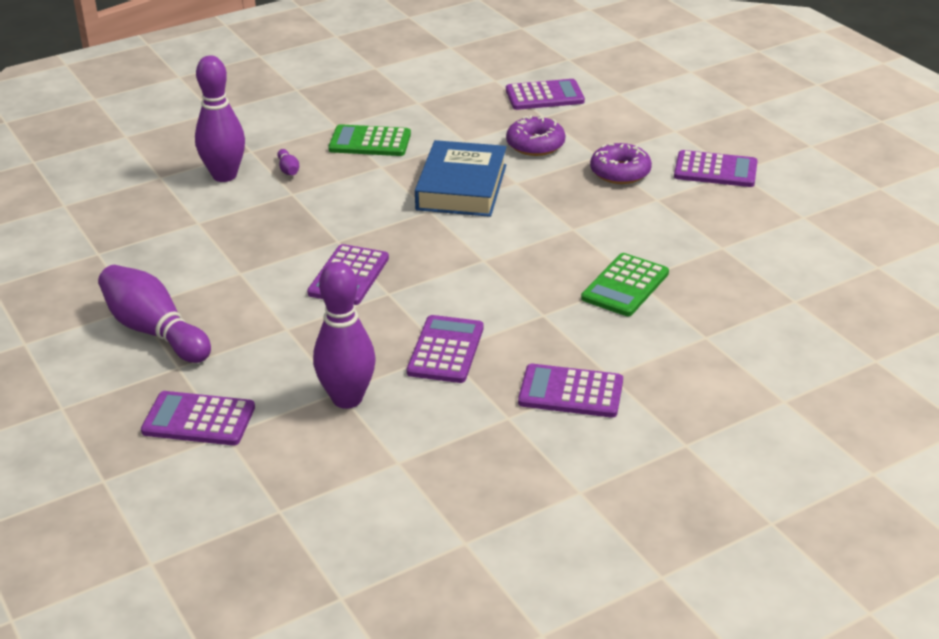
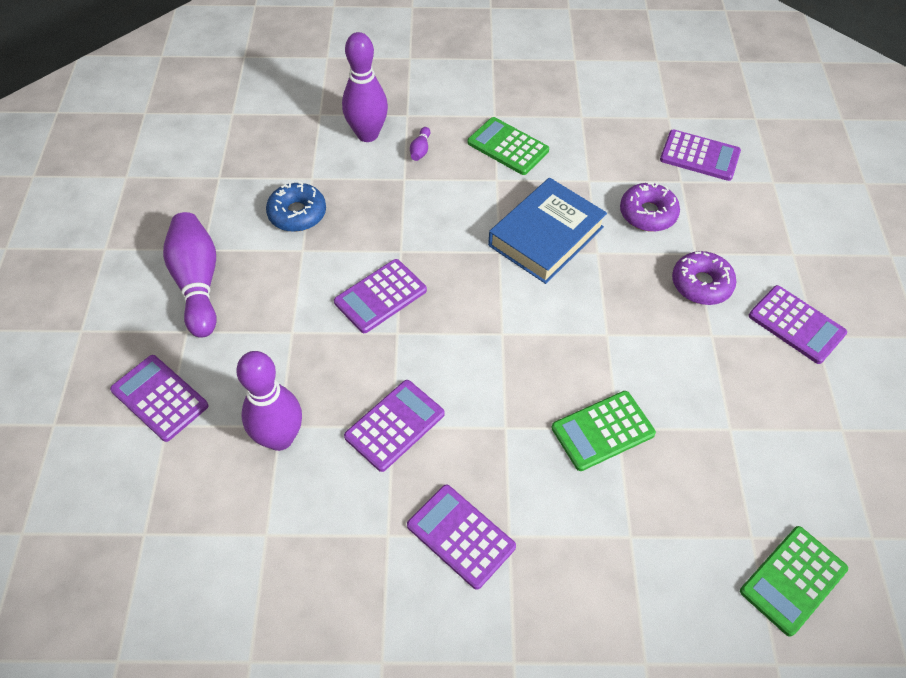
camera: 30 degrees right, 20 degrees up
none -> blue donut [266,182,326,232]
none -> green calculator [740,526,848,637]

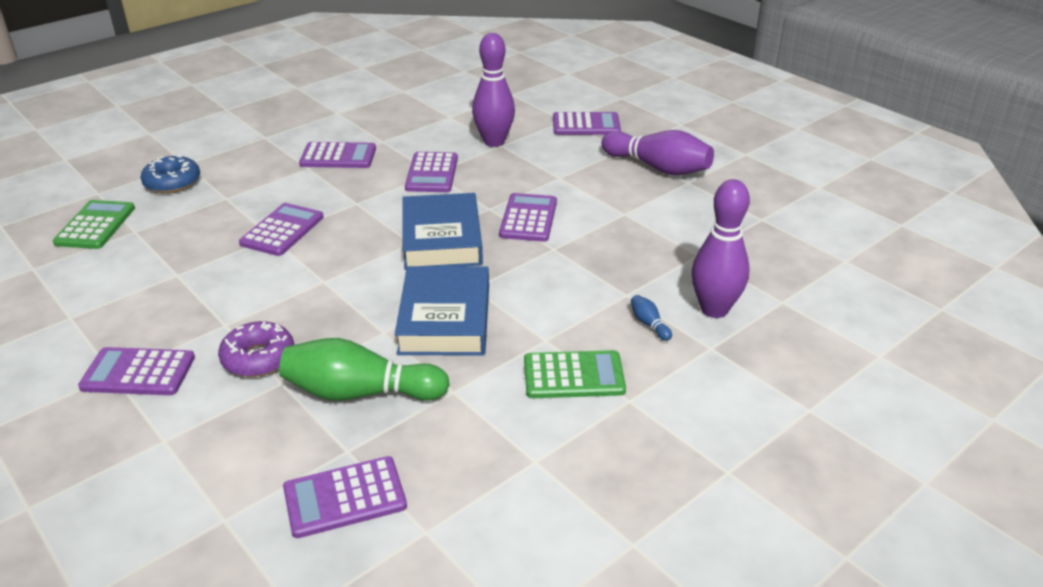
camera: 140 degrees right, 20 degrees down
blue donut [266,182,326,232] -> blue donut moved to [140,155,200,193]
purple bowling pin [410,127,430,161] -> blue bowling pin [631,295,672,341]
green calculator [552,391,656,471] -> purple calculator [239,203,324,256]
purple donut [620,182,680,232] -> green bowling pin [279,338,450,401]
none -> blue book [402,193,483,270]

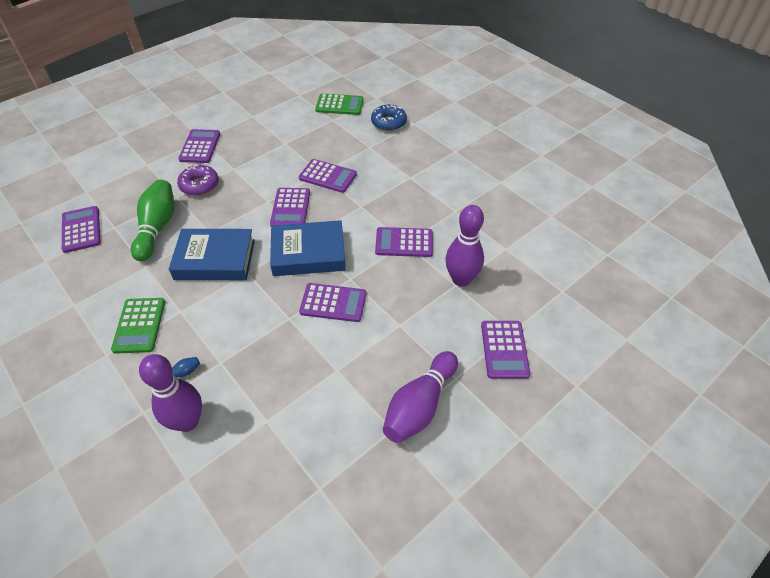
camera: 90 degrees right, 15 degrees up
purple calculator [299,142,376,168] -> purple calculator moved to [270,188,310,226]

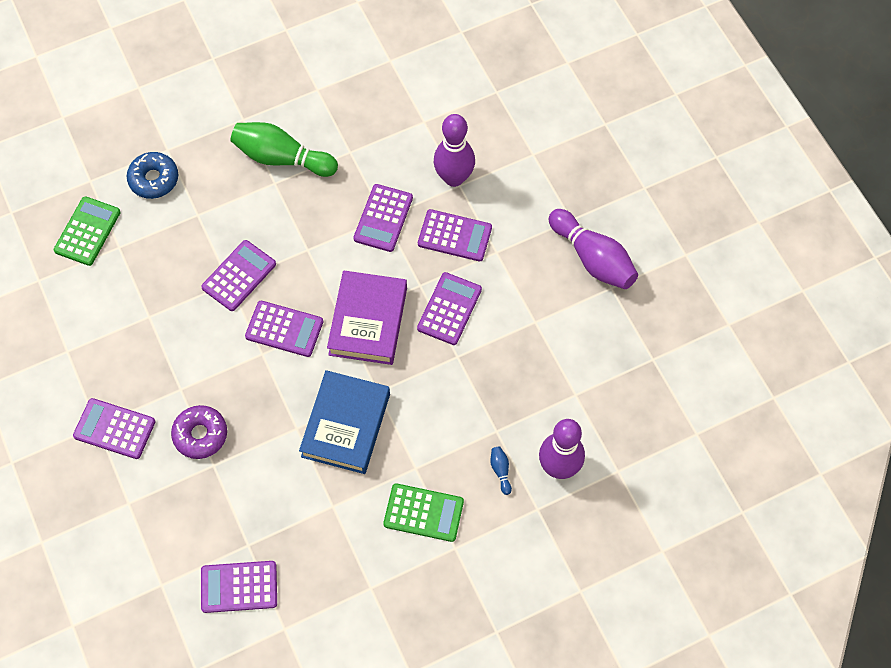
camera: 75 degrees left, 15 degrees up
green bowling pin [131,180,175,261] -> green bowling pin moved to [231,122,338,177]
blue book [270,220,346,276] -> purple book [327,270,407,365]
purple calculator [481,321,530,379] -> purple calculator moved to [418,209,492,261]

